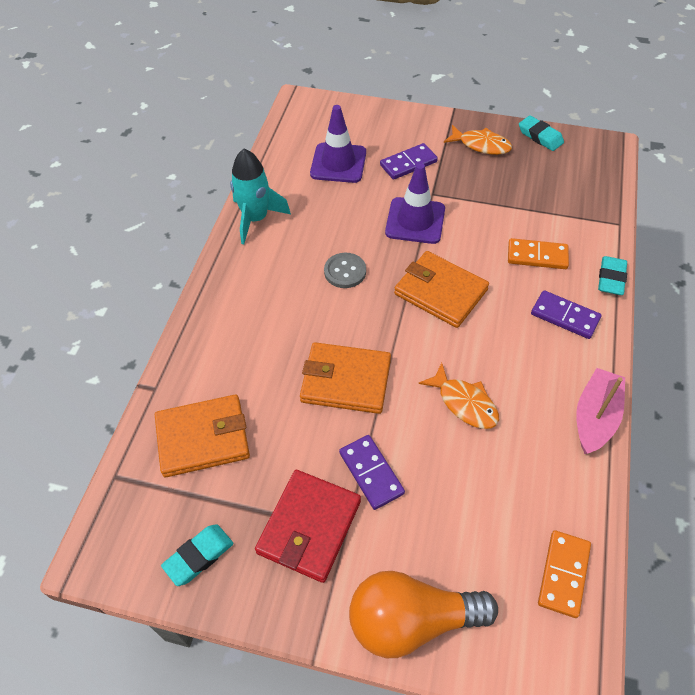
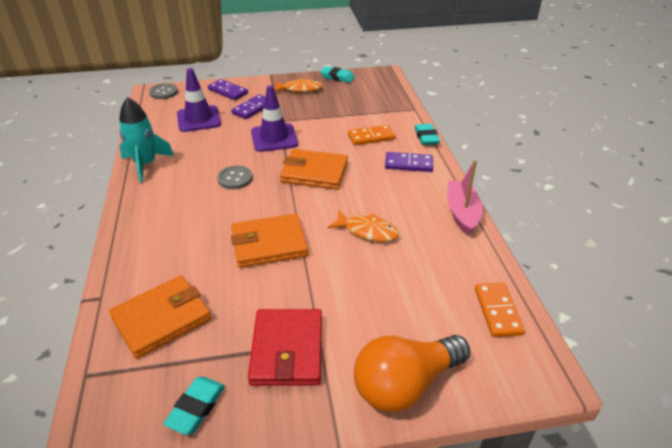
camera: 25 degrees left, 15 degrees down
purple domino [339,435,405,510] -> purple domino moved to [208,79,248,100]
none -> grey button [149,83,178,99]

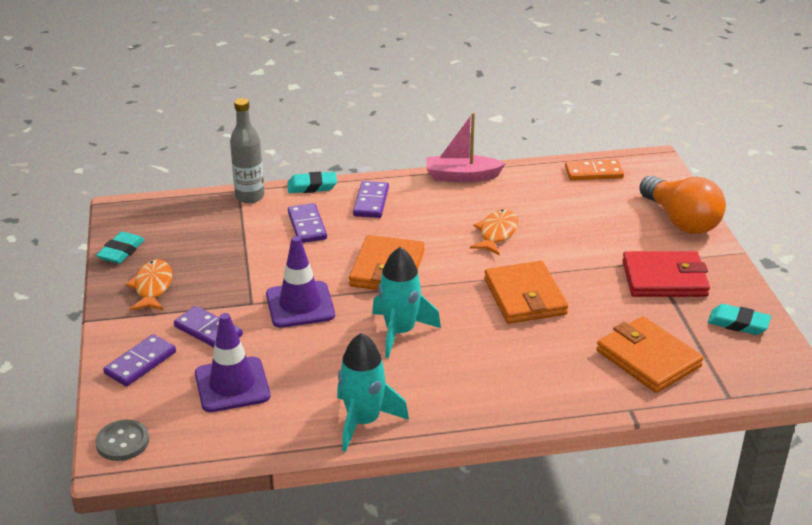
camera: 90 degrees left, 5 degrees down
grey button [217,165,253,189] -> turquoise rocket [372,247,441,358]
orange domino [348,125,396,145] -> purple domino [288,203,327,243]
none -> grey bottle [230,98,264,203]

